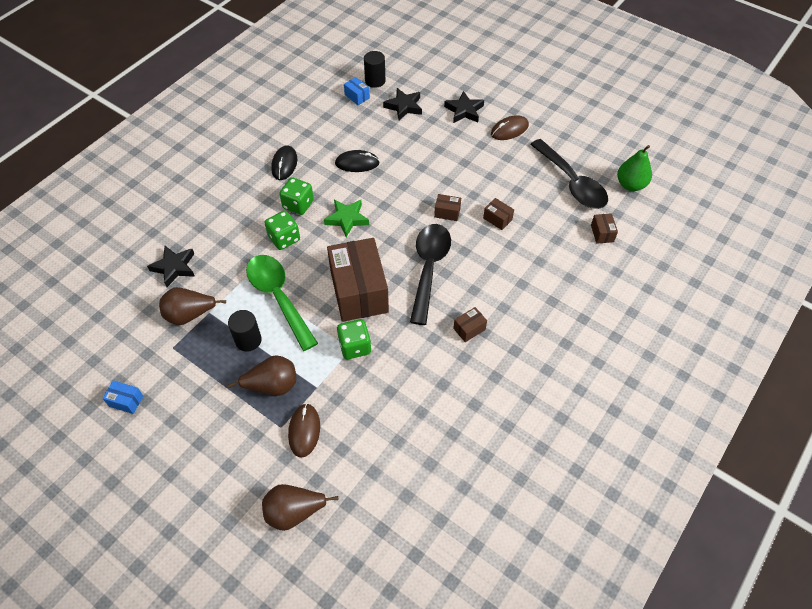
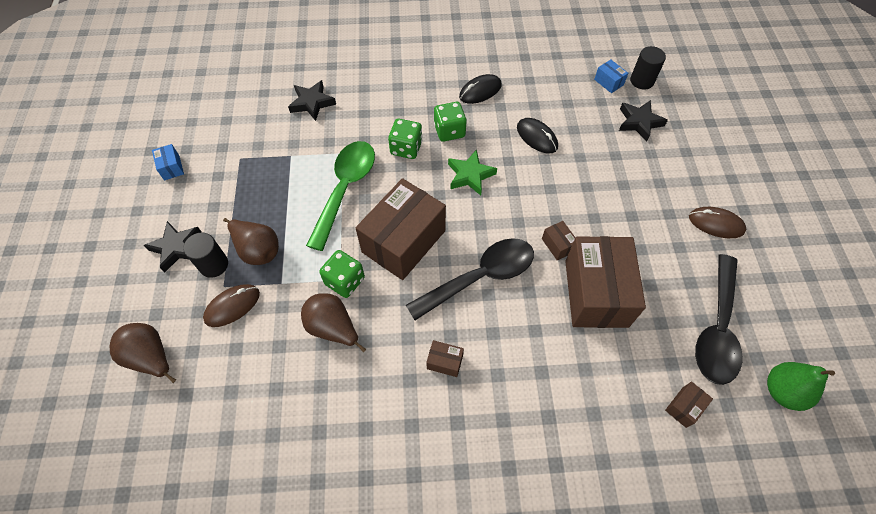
camera: 50 degrees right, 5 degrees up
brown pear [159,287,226,325] -> brown pear moved to [301,293,366,352]
black cylinder [228,310,262,352] -> black cylinder moved to [183,232,228,278]
blue box [344,77,370,105] -> blue box turned 45 degrees counterclockwise [594,60,628,93]
black star [444,91,484,123] -> black star moved to [143,221,201,273]
brown box [483,198,514,230] -> brown box [565,236,646,328], size x2.48

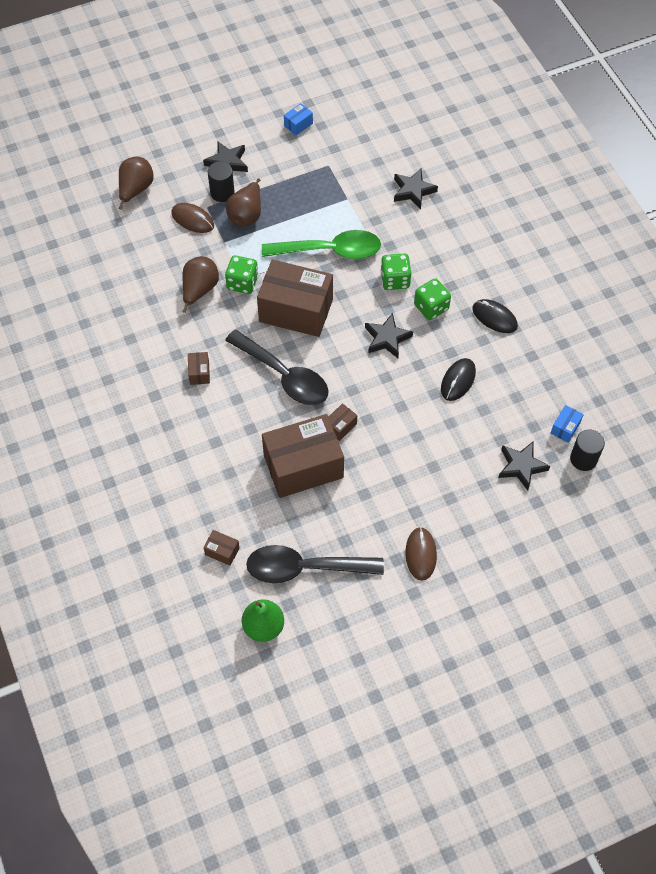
camera: 70 degrees right, 0 degrees up
green star [448,149,497,195] -> black star [365,313,413,358]

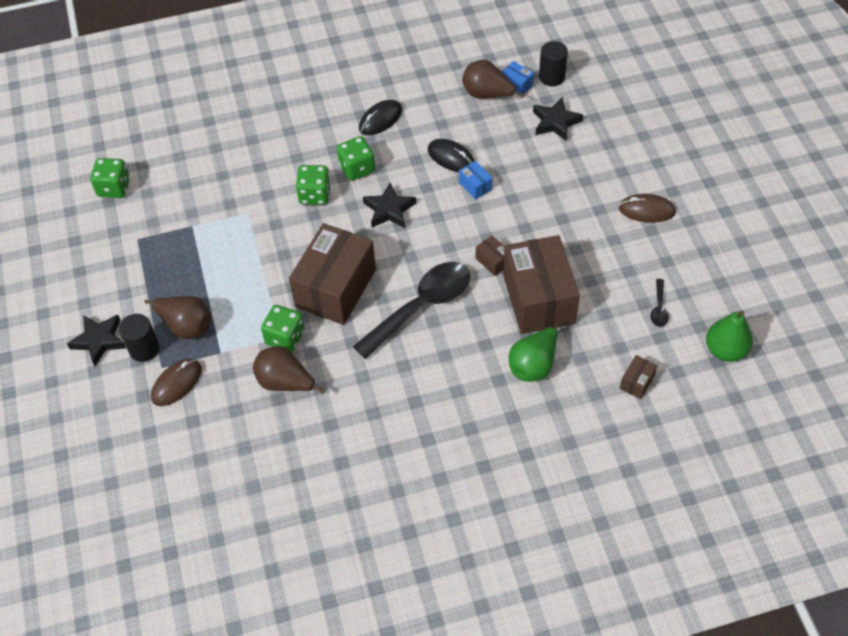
camera: 80 degrees left, 5 degrees down
brown pear [119,157,154,210] -> brown pear moved to [462,60,525,98]
brown box [188,352,210,385] -> none
black spoon [246,545,384,583] -> black spoon [651,279,669,327], size x0.41
green spoon [262,230,381,259] -> none
blue box [284,103,313,136] -> blue box moved to [459,161,492,200]
black star [394,169,438,209] -> none
none -> green dice [90,158,130,198]
none -> green pear [509,322,561,382]

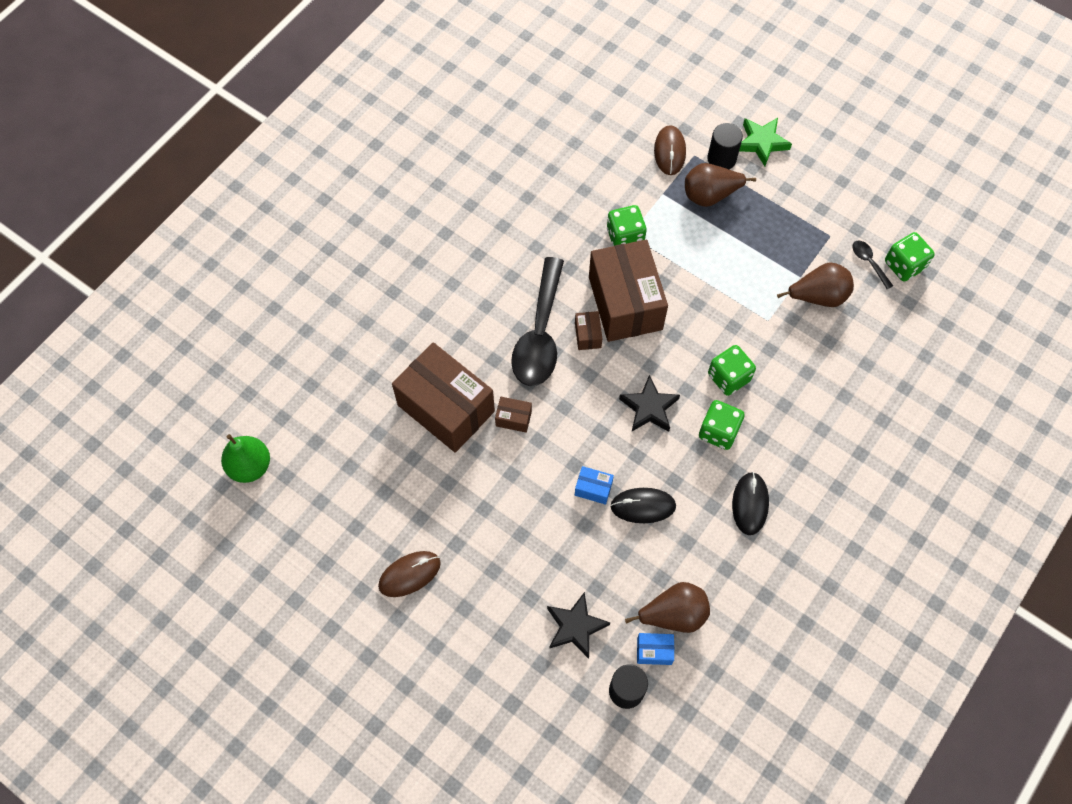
camera: 140 degrees right, 10 degrees up
black star [67,315,126,366] -> green star [739,118,792,166]
brown pear [253,346,325,394] -> brown pear moved to [777,262,854,307]
green pear [509,322,561,382] -> none
brown box [620,355,657,399] -> brown box moved to [575,311,603,350]
black spoon [651,279,669,327] -> black spoon moved to [852,241,893,289]

